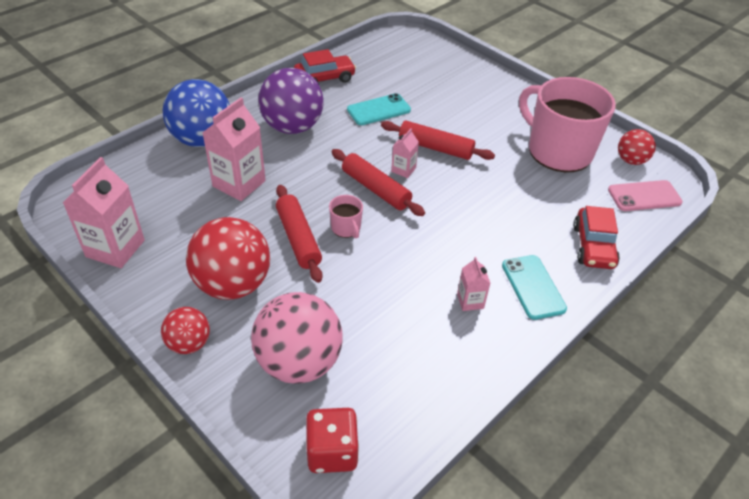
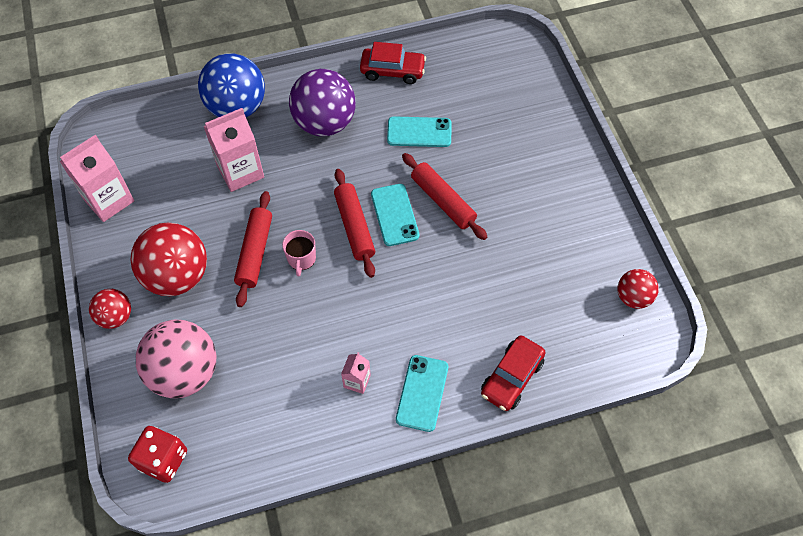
camera: 30 degrees right, 15 degrees up
pink carton [391,128,419,178] -> turquoise phone [371,184,419,246]
pink mug [519,77,616,172] -> none
pink phone [608,180,683,211] -> none

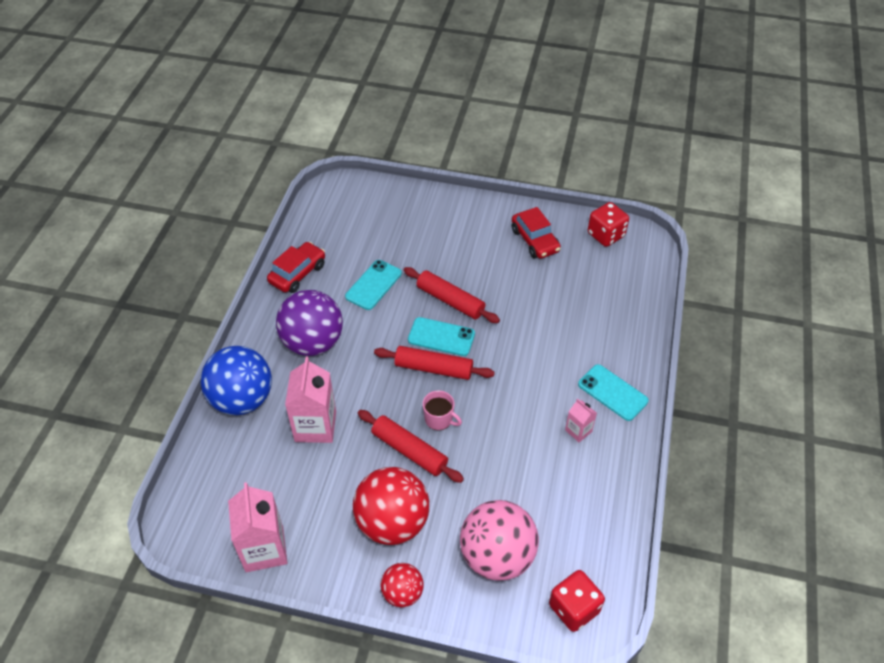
camera: 60 degrees left, 10 degrees down
red rolling pin [402,153,487,240] -> red rolling pin turned 45 degrees clockwise [404,267,500,323]
red car [481,335,546,411] -> red car moved to [512,207,561,259]
red ball [617,269,659,309] -> red dice [588,202,629,247]

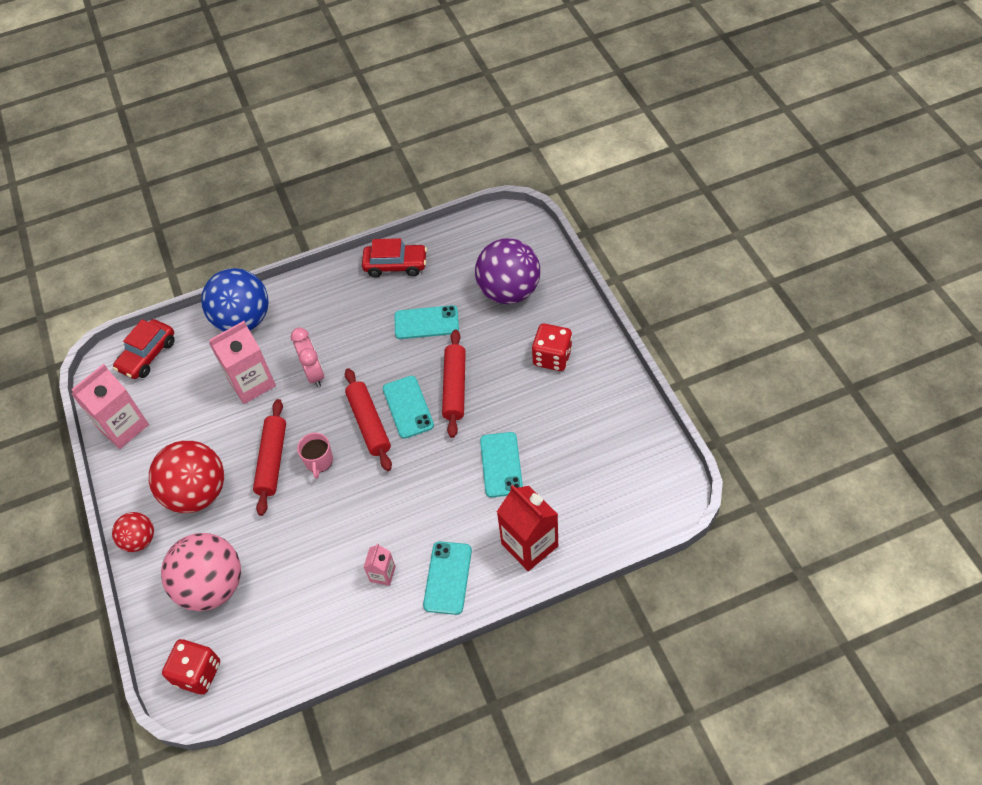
camera: 60 degrees right, 5 degrees up
purple ball [276,290,343,356] -> purple ball moved to [475,238,540,304]
red car [512,207,561,259] -> red car moved to [113,319,175,379]
red dice [588,202,629,247] -> red dice moved to [532,324,572,371]
none -> pink clock [291,328,324,387]
none -> turquoise phone [480,432,523,497]
none -> red carton [497,485,558,571]

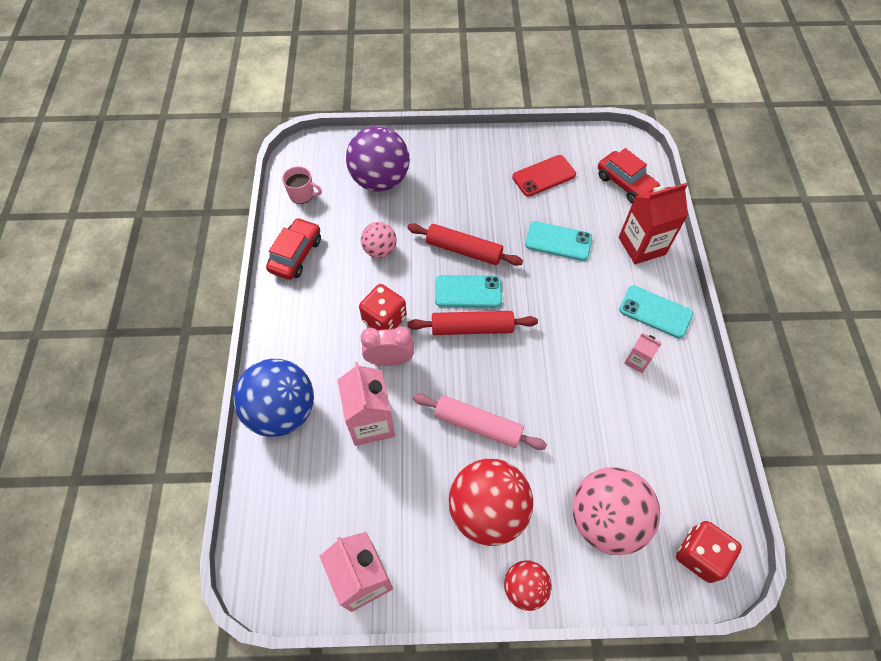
camera: 75 degrees left, 5 degrees up
red car [113,319,175,379] -> red car moved to [598,148,660,203]
red rolling pin [253,399,286,516] -> pink rolling pin [413,394,547,450]
pink mug [297,433,333,479] -> pink mug moved to [282,166,322,204]
turquoise phone [394,305,459,339] -> pink ball [361,222,397,258]
red dice [532,324,572,371] -> red dice moved to [359,284,407,330]
none -> red phone [512,155,576,197]

